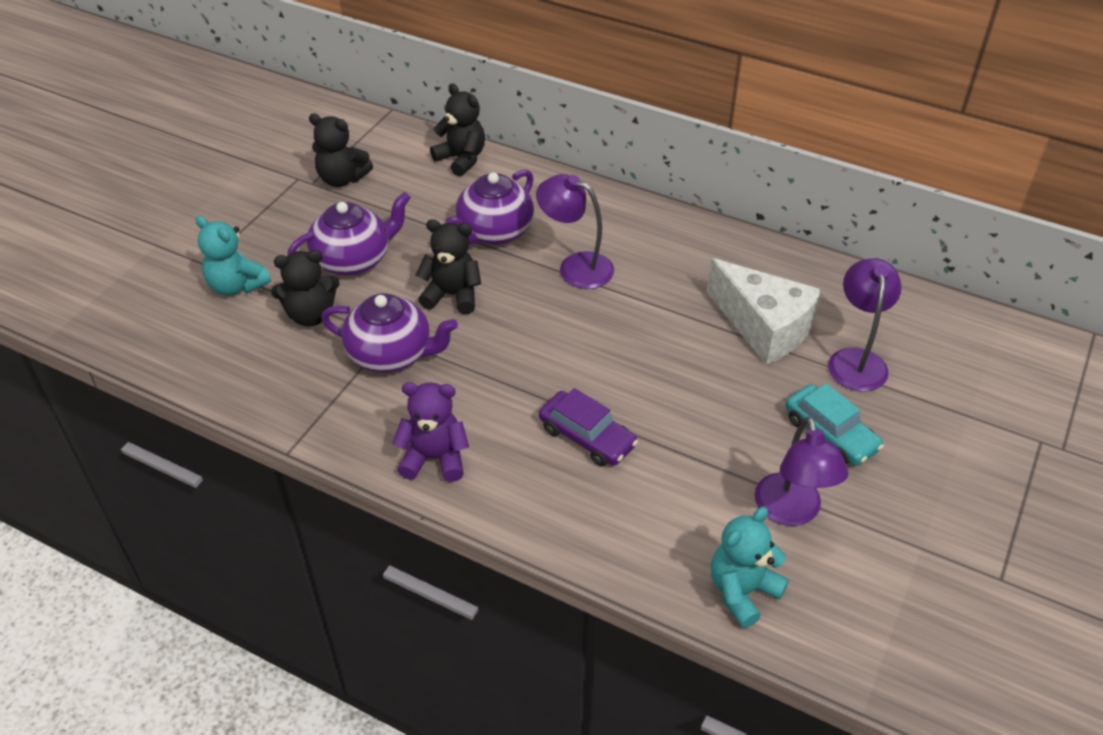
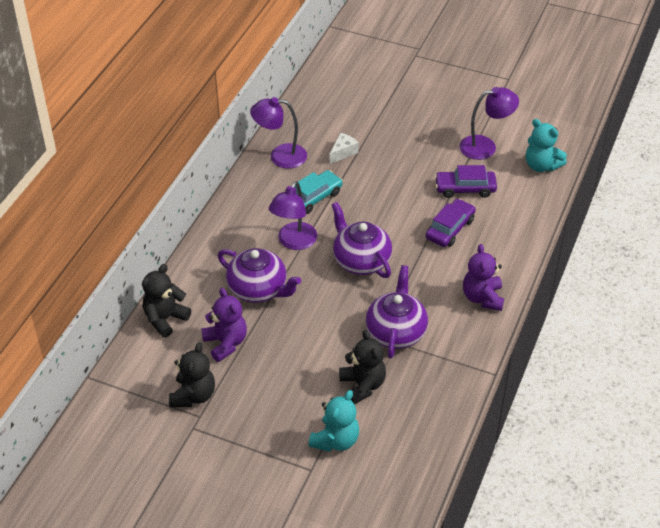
camera: 95 degrees left, 0 degrees up
purple teapot [287,192,411,276] -> purple teapot moved to [332,202,392,278]
black teddy bear [416,219,481,314] -> none
white cheese [707,258,822,365] -> white cheese [329,133,359,164], size x0.46
turquoise car [785,383,884,466] -> turquoise car moved to [295,170,343,214]
purple lamp [828,258,902,392] -> purple lamp moved to [250,97,307,169]
none -> purple teddy bear [201,288,247,362]
none -> purple car [435,165,497,198]

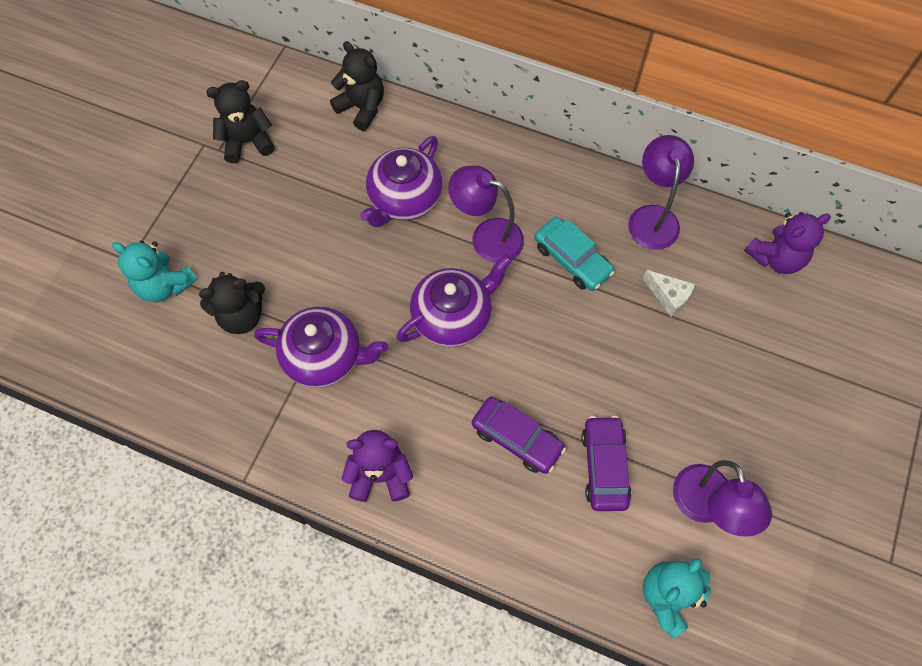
camera: 90 degrees right, 20 degrees up
black teddy bear [169,342,215,407] -> black teddy bear turned 150 degrees clockwise [206,80,275,163]
purple teddy bear [201,288,247,362] -> purple teddy bear moved to [744,212,831,274]

